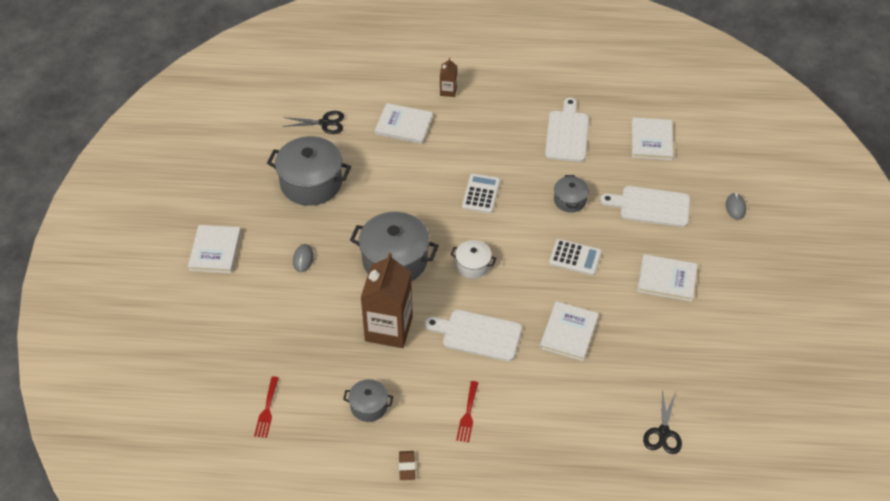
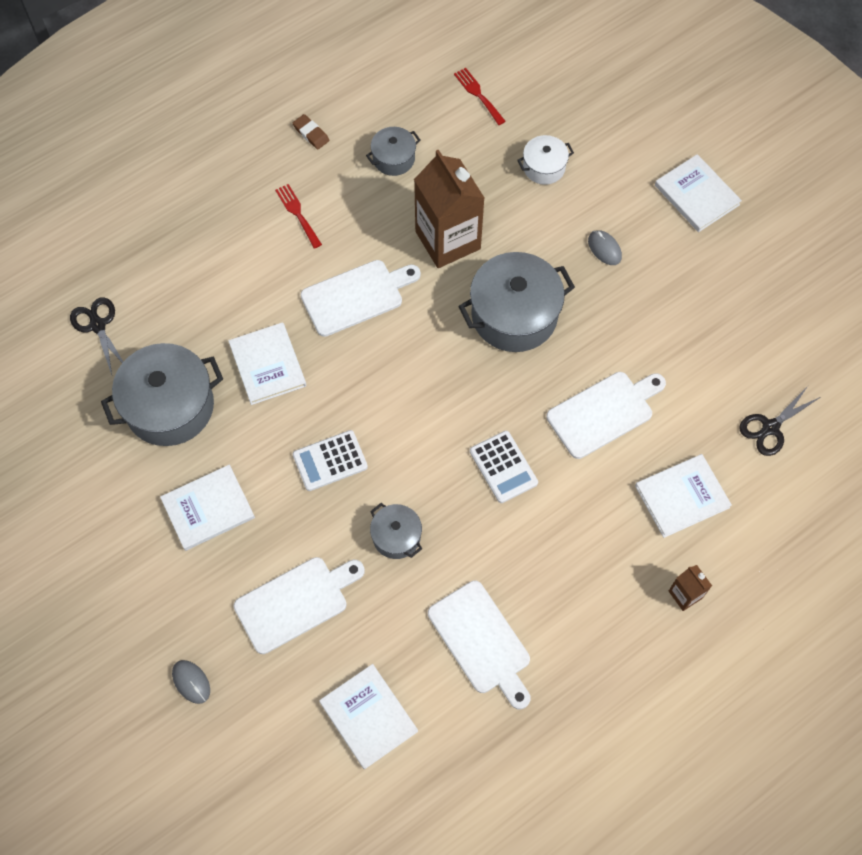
camera: 140 degrees right, 15 degrees up
grey pot [267,136,351,206] -> grey pot moved to [101,343,223,446]
white pot [451,240,496,278] -> white pot moved to [517,135,574,185]
none -> white cutting board [546,372,666,459]

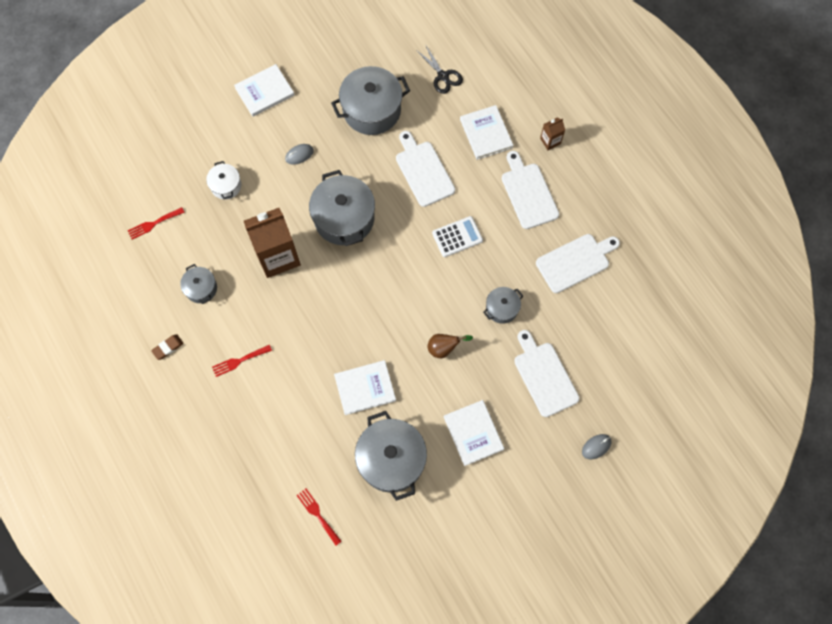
camera: 85 degrees left, 5 degrees up
black scissors [70,297,123,375] -> red fork [296,489,342,546]
white calculator [293,430,368,491] -> brown pear [428,334,473,358]
white cutting board [301,260,421,337] -> white cutting board moved to [502,151,559,229]
white book [319,664,418,769] -> none
none -> grey pot [331,66,410,135]

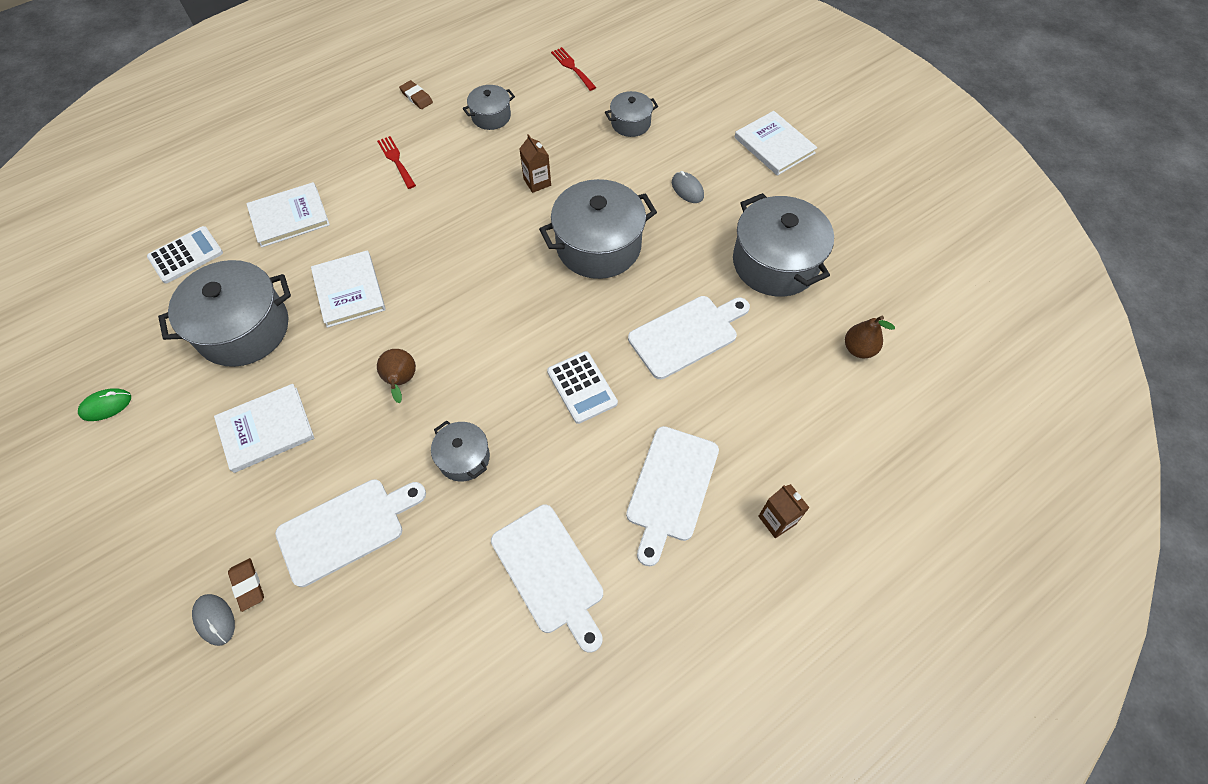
camera: 85 degrees right, 10 degrees down
white pot [206,161,241,200] -> grey pot [605,91,658,137]
brown carton [244,208,301,278] -> brown carton [519,134,551,193], size x0.45
red fork [296,489,342,546] -> white calculator [147,226,223,283]
black scissors [416,44,463,94] -> brown pear [845,316,895,358]
white book [460,105,514,160] -> white book moved to [246,182,330,248]
white cutting board [502,151,559,229] -> white cutting board turned 135 degrees clockwise [626,426,719,566]
none -> green mouse [78,388,131,421]
none -> brown eraser [228,558,264,612]

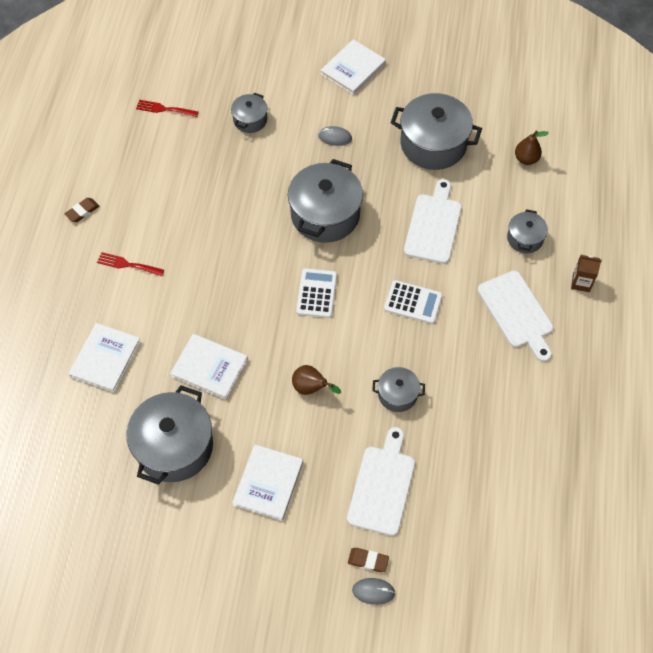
camera: 45 degrees left, 0 degrees up
green mouse [78,388,131,421] -> none
white calculator [147,226,223,283] -> white calculator moved to [296,268,337,318]
brown eraser [399,80,433,109] -> brown eraser turned 45 degrees counterclockwise [65,198,99,222]
grey pot [463,85,515,130] -> grey pot moved to [507,209,548,253]
white cutting board [491,505,603,653] -> none
brown carton [519,134,551,193] -> none
white book [734,111,817,176] -> white book turned 60 degrees counterclockwise [320,39,386,95]

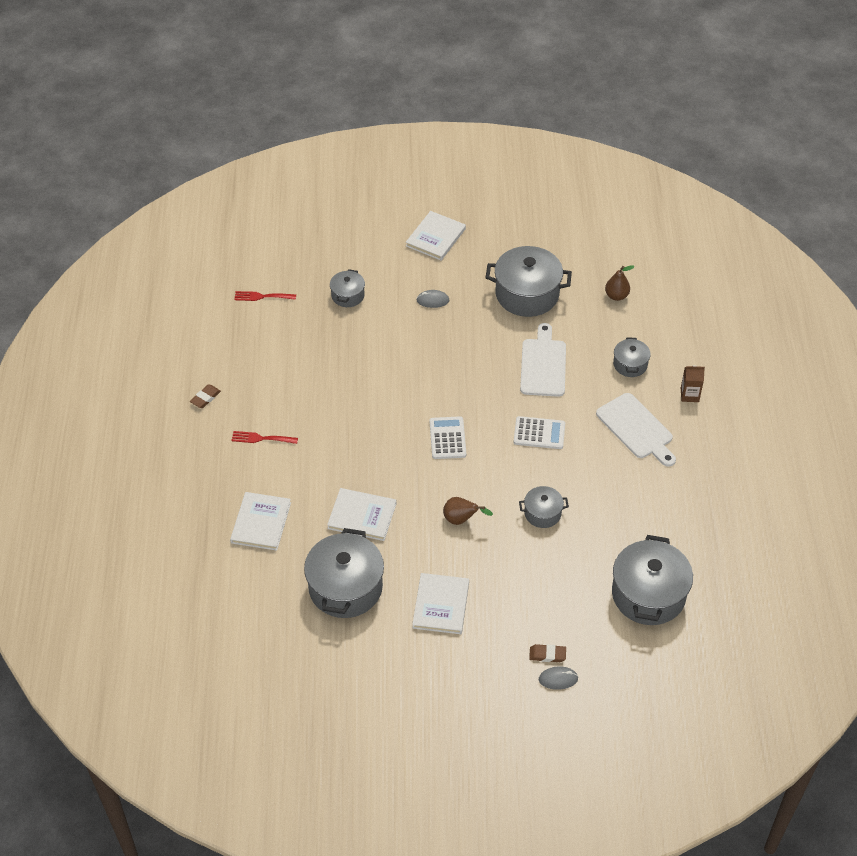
camera: 10 degrees left, 10 degrees down
grey pot [288,159,363,243] -> grey pot moved to [612,535,693,625]
white cutting board [347,427,415,536] -> none

